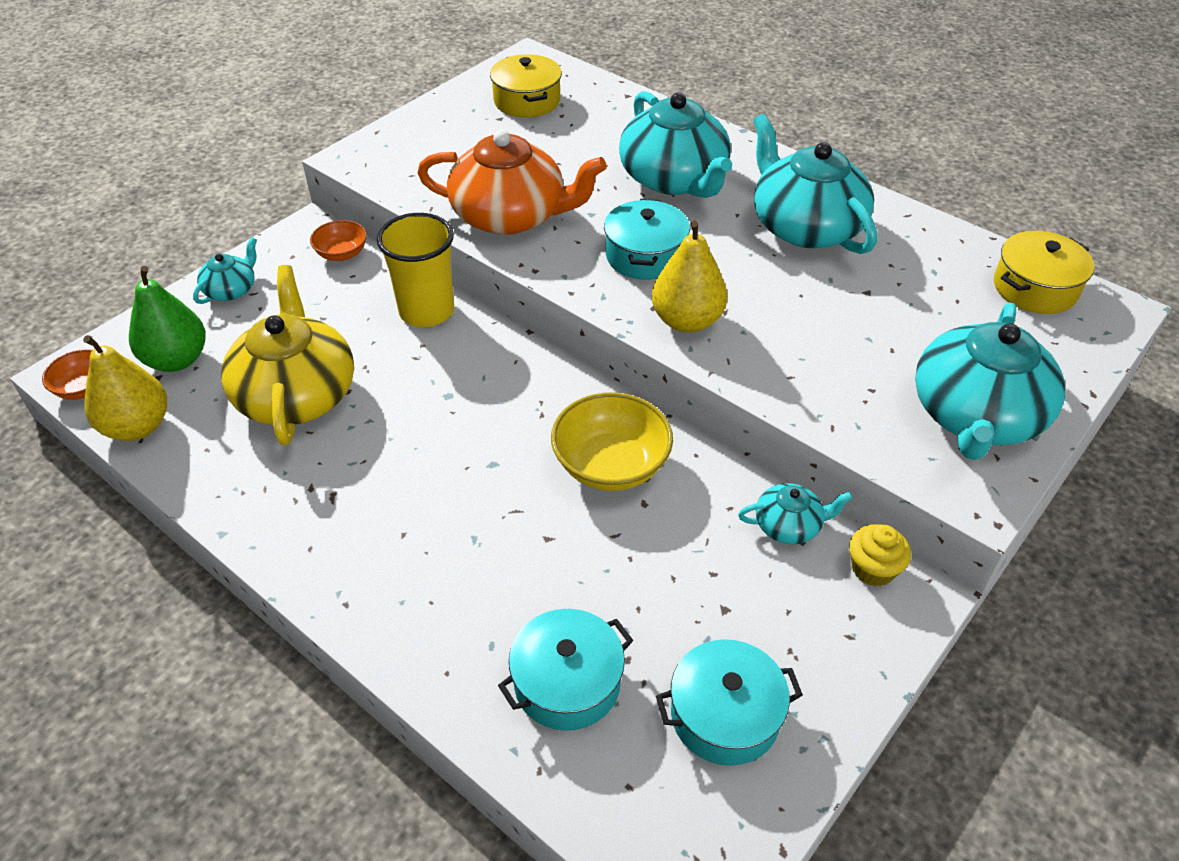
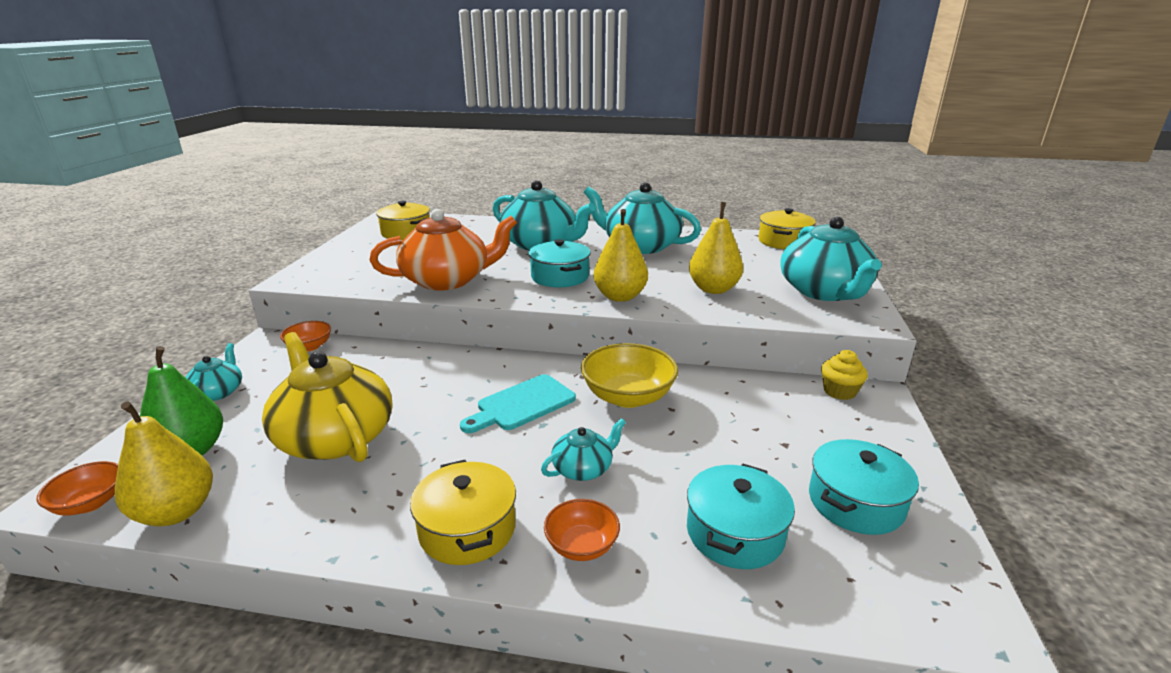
camera: 30 degrees left, 20 degrees down
yellow cup [377,213,454,327] -> none
turquoise teapot [738,483,853,544] -> turquoise teapot moved to [541,418,626,481]
none -> yellow pot [410,460,516,565]
none -> turquoise cutting board [460,374,576,433]
none -> orange bowl [544,499,620,561]
none -> yellow pear [689,202,743,294]

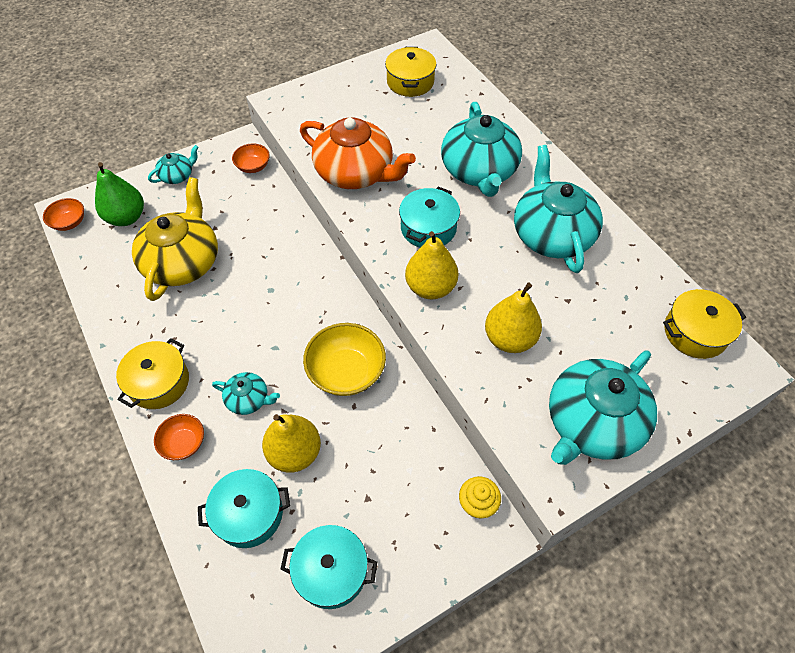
camera: 50 degrees right, 30 degrees up
yellow pear [115,401,213,526] -> yellow pear moved to [262,414,321,473]
turquoise cutting board [460,374,576,433] -> none

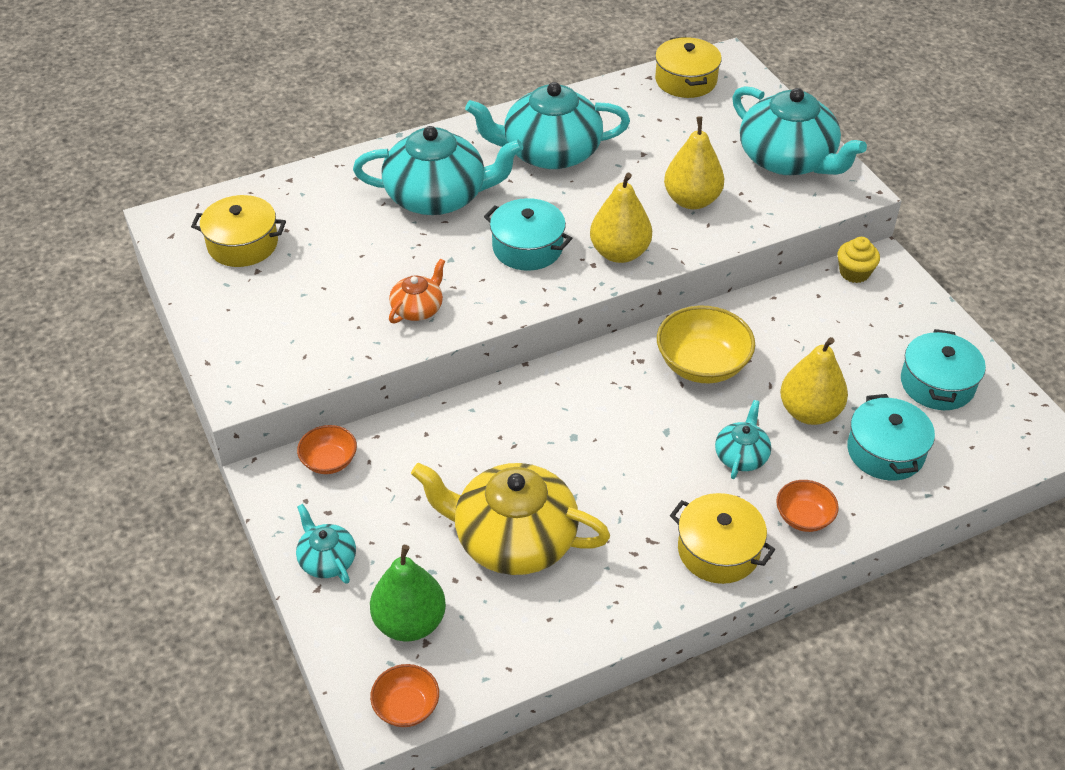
camera: 85 degrees left, 10 degrees down
orange teapot [300,117,416,189] -> orange teapot [389,259,445,324], size x0.48

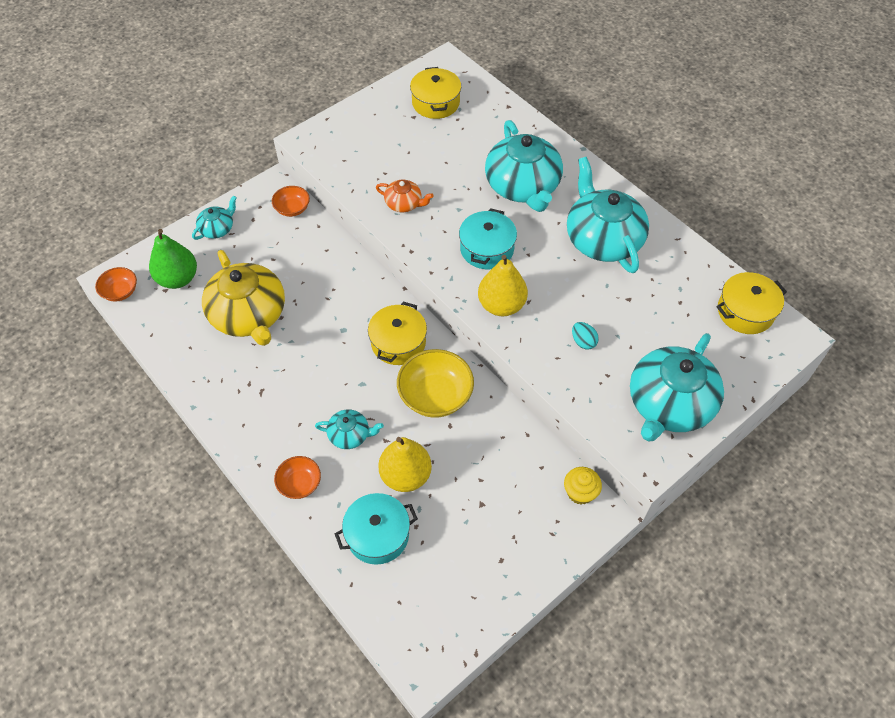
camera: 75 degrees right, 10 degrees up
yellow teapot [411,463,610,575] -> yellow teapot turned 150 degrees clockwise [202,250,285,346]
yellow pear [664,116,724,209] -> turquoise egg [572,322,599,350]
yellow pot [670,493,775,584] -> yellow pot moved to [368,302,427,365]
turquoise pot [901,329,986,410] -> none

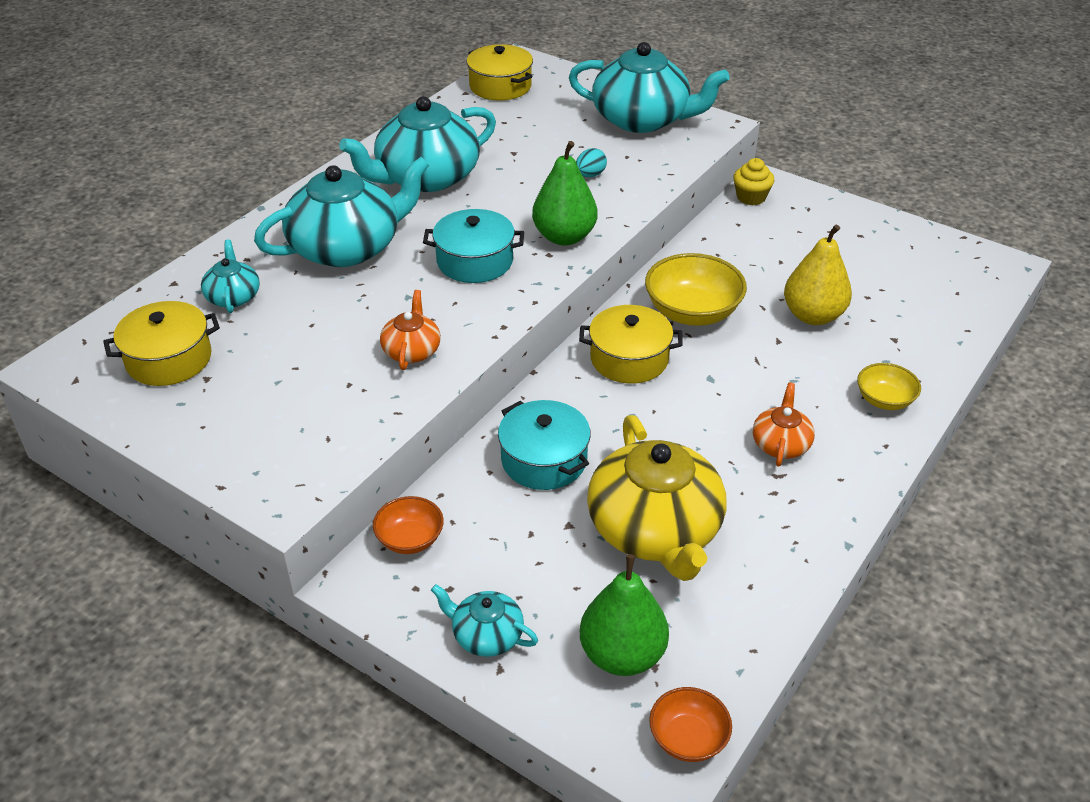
camera: 105 degrees left, 15 degrees down
yellow teapot [202,250,285,346] -> yellow teapot turned 120 degrees clockwise [587,415,726,581]
orange bowl [274,456,321,499] -> yellow bowl [857,363,921,410]
turquoise teapot [315,409,384,449] -> turquoise teapot moved to [201,239,260,313]
turquoise pot [335,493,418,565] -> turquoise pot moved to [498,400,591,490]
yellow pear [478,255,528,316] -> green pear [532,141,598,245]
none -> orange teapot [753,383,815,466]

